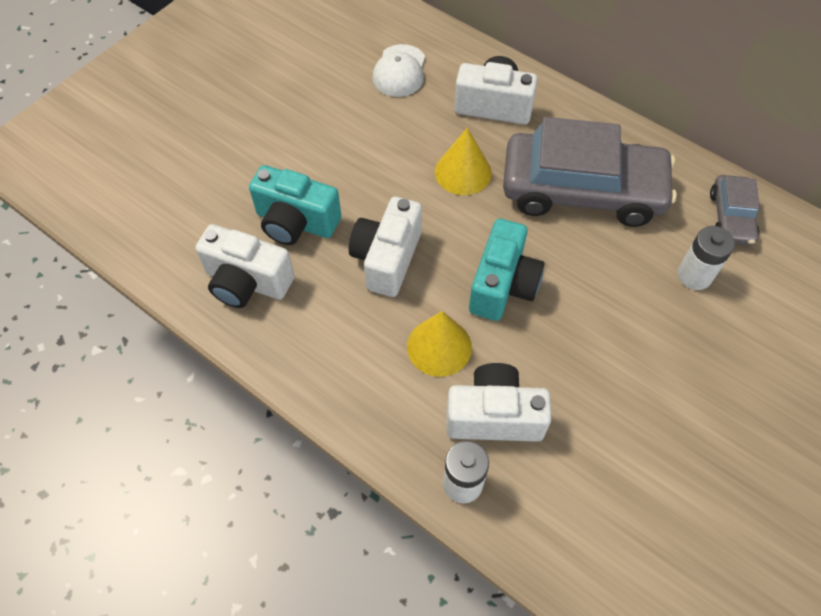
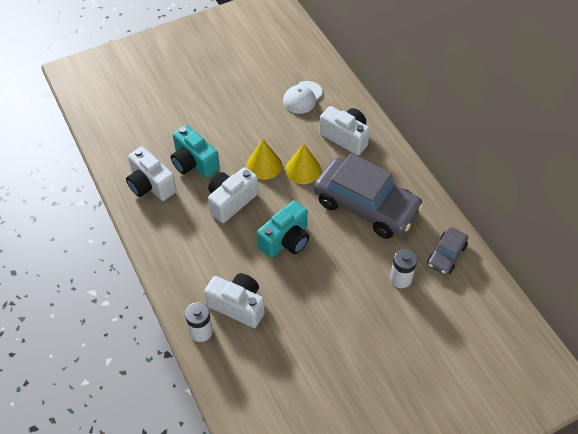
camera: 25 degrees right, 5 degrees down
yellow cone [407,311,472,377] -> yellow cone moved to [246,139,282,180]

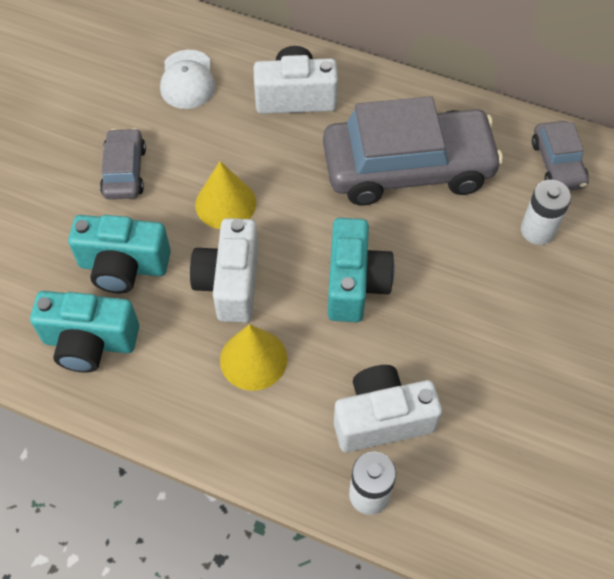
camera: 40 degrees left, 5 degrees up
white camera [126,146,177,201] -> turquoise camera [30,291,139,373]
yellow cone [285,144,321,184] -> yellow cone moved to [220,324,287,391]
none -> grey car [100,128,146,199]

